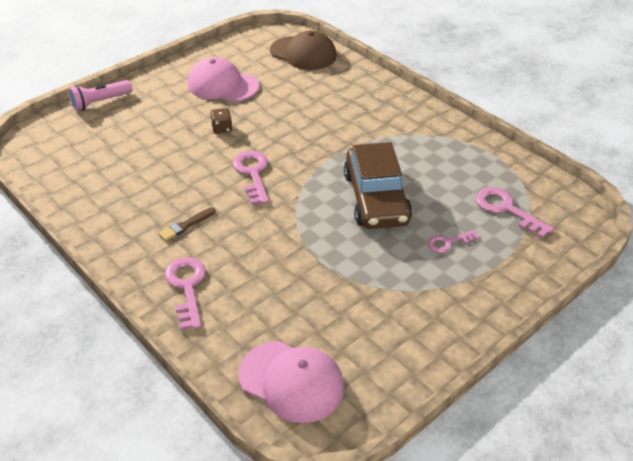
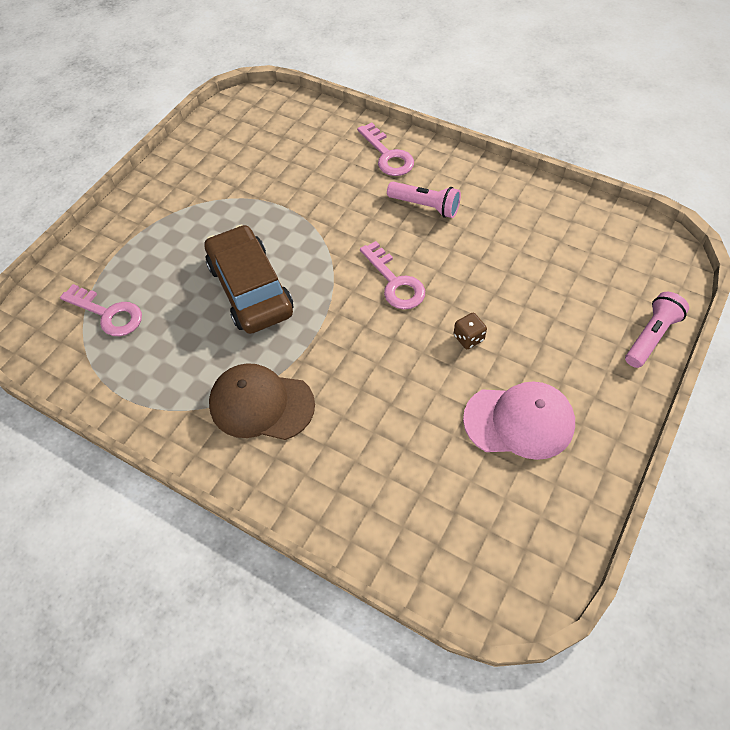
camera: 165 degrees right, 15 degrees up
brown brush [158,207,215,241] -> pink flashlight [387,182,461,218]
pink cap [238,341,344,423] -> none
brown cap [270,30,337,70] -> brown cap moved to [209,363,315,440]
pink key [428,230,479,253] -> none

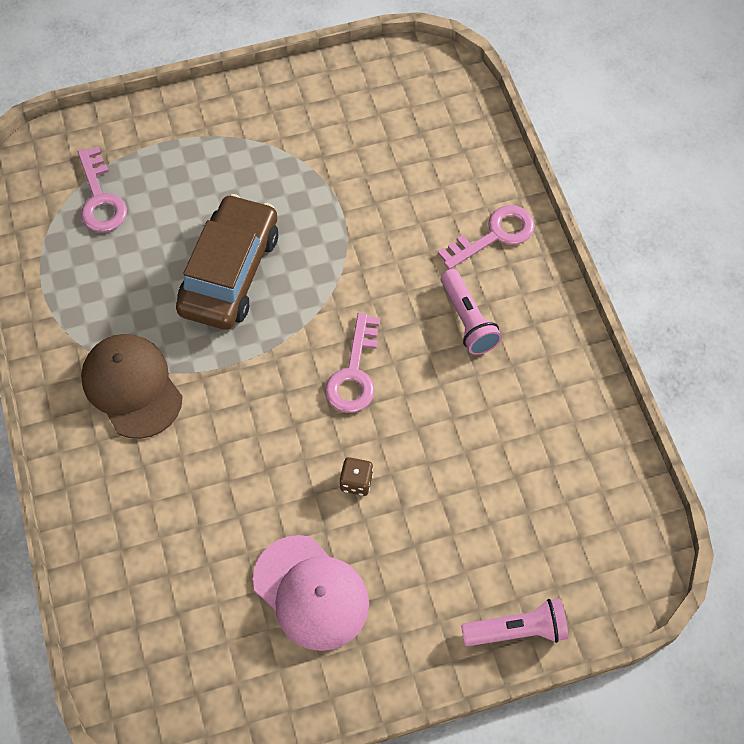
camera: 40 degrees right, 5 degrees up
pink key [357,123,414,176] -> pink key turned 135 degrees counterclockwise [438,205,535,269]

